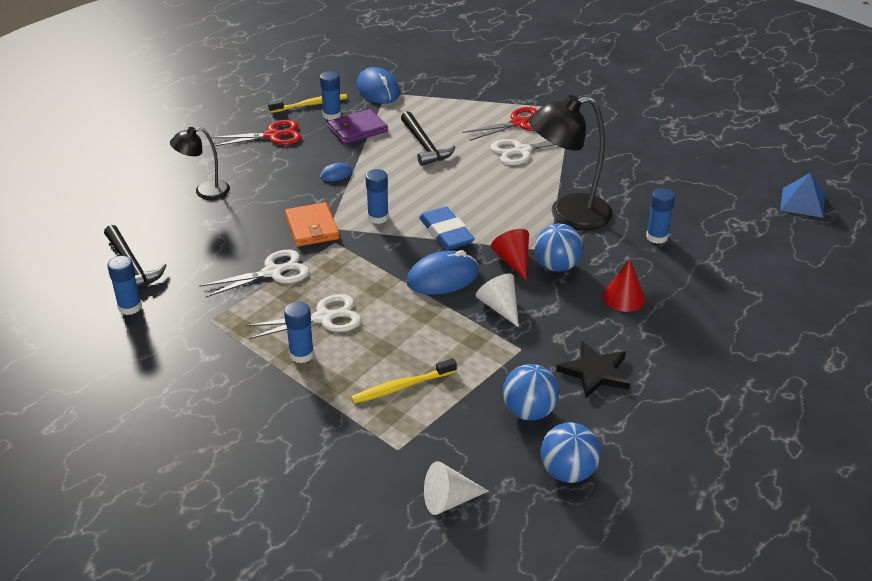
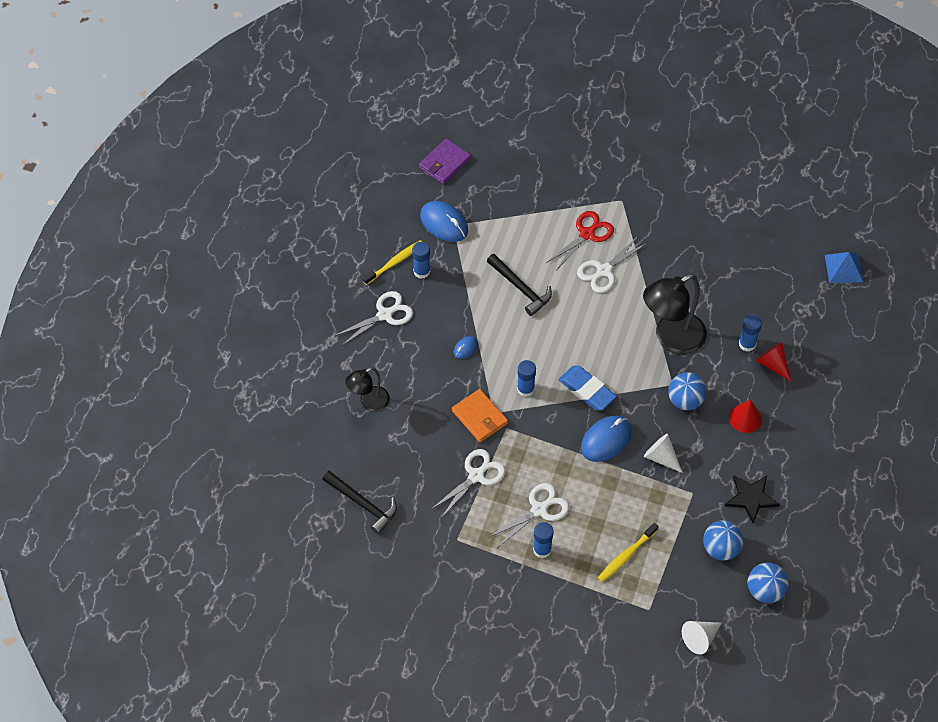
camera: 20 degrees left, 20 degrees up
blue glue stick [107,256,142,315] -> none
red scissors [211,120,302,147] -> white scissors [334,291,413,346]
purple wallet [327,109,388,144] -> purple wallet moved to [419,138,471,184]
red cone [491,229,529,280] -> red cone moved to [756,342,791,381]

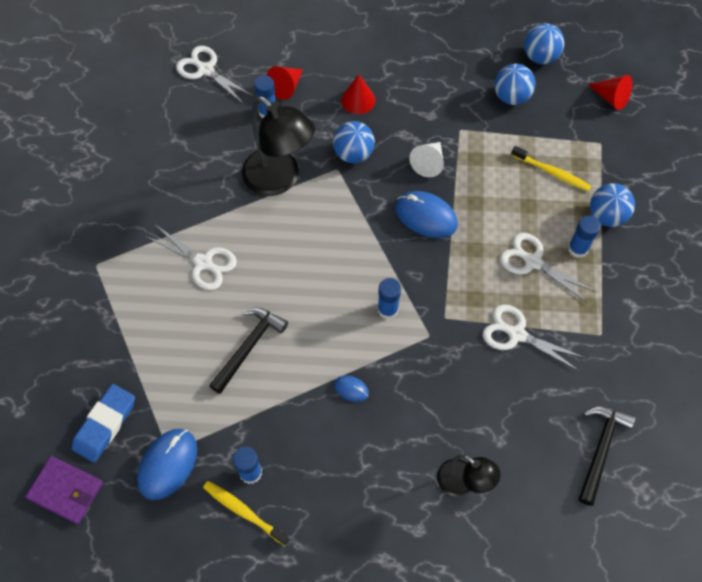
camera: 105 degrees left, 5 degrees up
white scissors [334,291,413,346] -> white scissors moved to [176,46,253,103]
orange wallet [452,389,508,442] -> none
red scissors [546,211,614,270] -> none
blue eraser [559,366,617,410] -> blue eraser moved to [72,384,135,463]
white cone [682,621,722,654] -> red cone [588,75,632,110]
black star [725,475,780,524] -> none
blue pyramid [825,252,863,283] -> none
none -> blue ball [590,183,635,227]

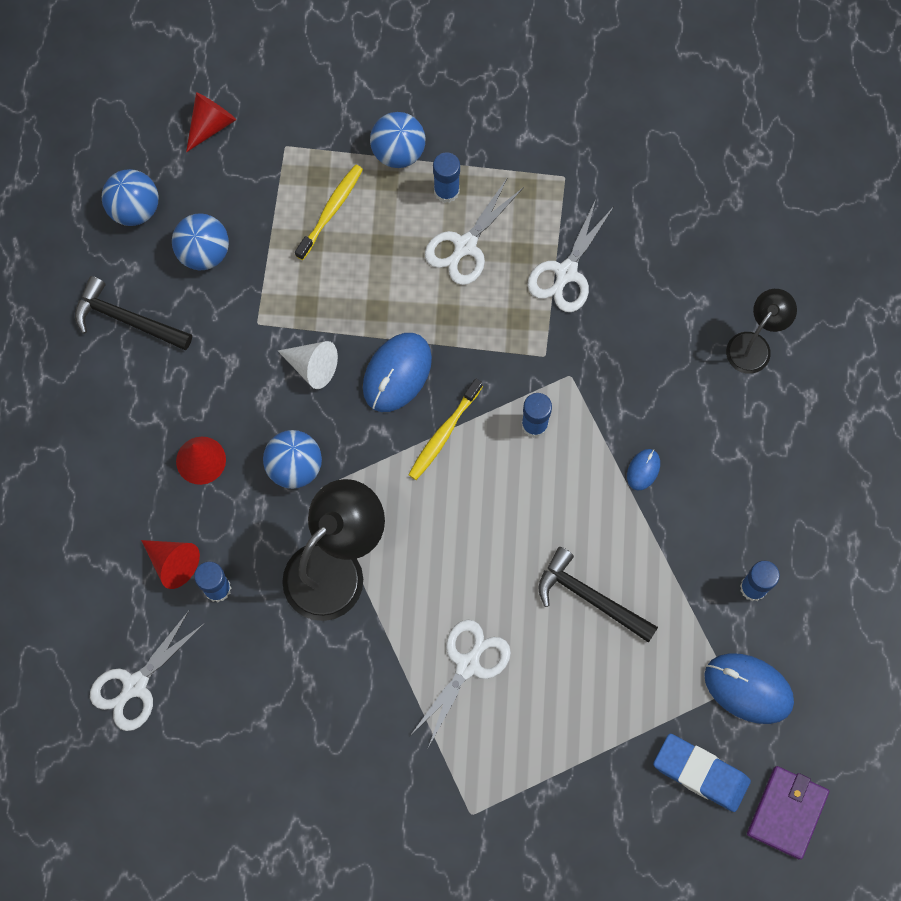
camera: 90 degrees left, 10 degrees up
yellow toothbrush [203,481,289,546] -> yellow toothbrush moved to [408,378,483,480]
black hammer [579,406,635,506] -> black hammer moved to [75,276,192,350]

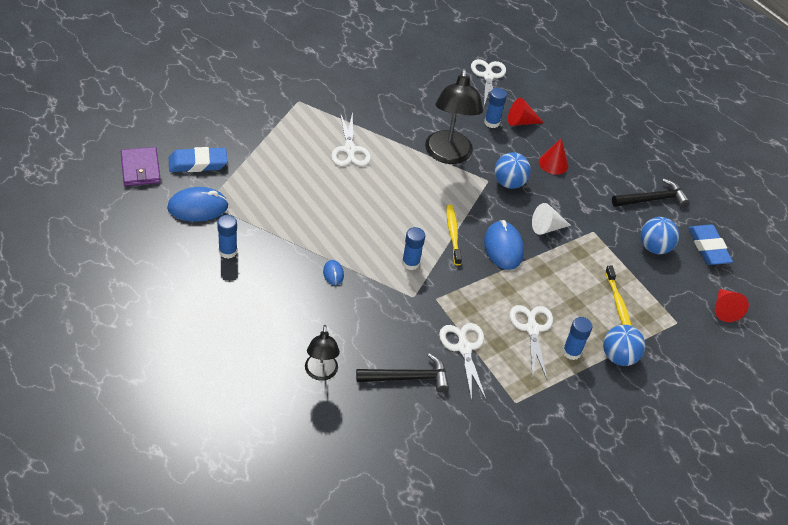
camera: 135 degrees right, 25 degrees down
blue ball [102,169,159,226] -> blue eraser [688,224,733,265]
black hammer [538,547,658,643] -> black hammer moved to [356,353,449,392]

